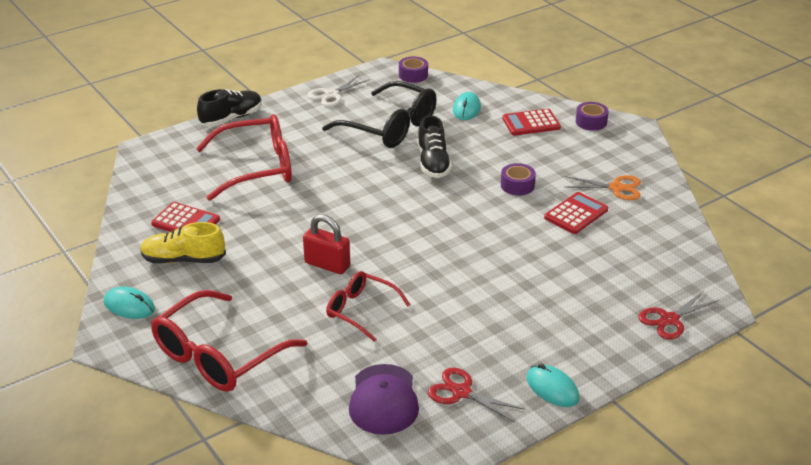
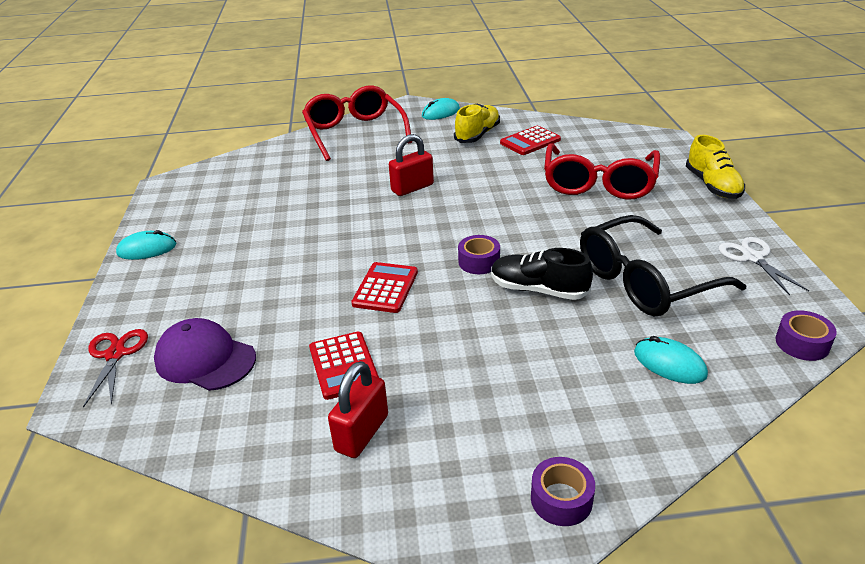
camera: 120 degrees right, 0 degrees up
black shoe [197,89,262,127] -> yellow shoe [686,135,745,199]
red glasses [326,271,410,342] -> none
purple cap [349,364,419,435] -> purple cap moved to [154,318,256,391]
red scissors [428,368,525,423] -> none
purple tape [501,163,536,196] -> purple tape moved to [458,235,500,274]
red calculator [502,109,561,136] -> red calculator moved to [351,262,418,313]
orange scissors [564,175,641,200] -> red padlock [328,361,388,458]

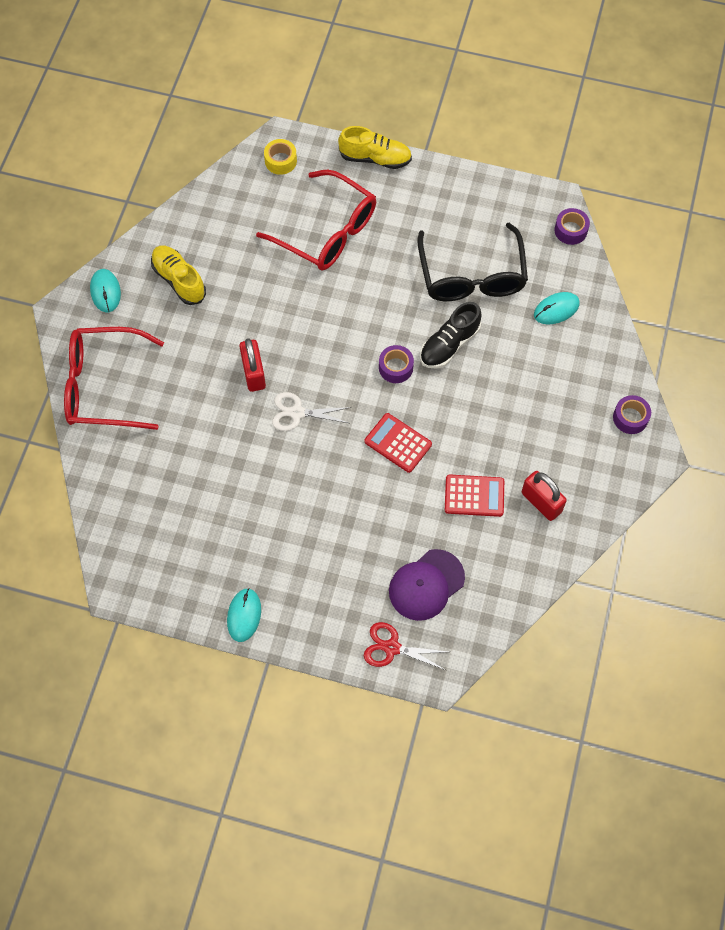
camera: 70 degrees left, 30 degrees up
red calculator [500,126,561,155] -> none
white scissors [719,237,809,295] -> white scissors moved to [272,392,351,431]
none -> yellow tape [264,139,297,175]

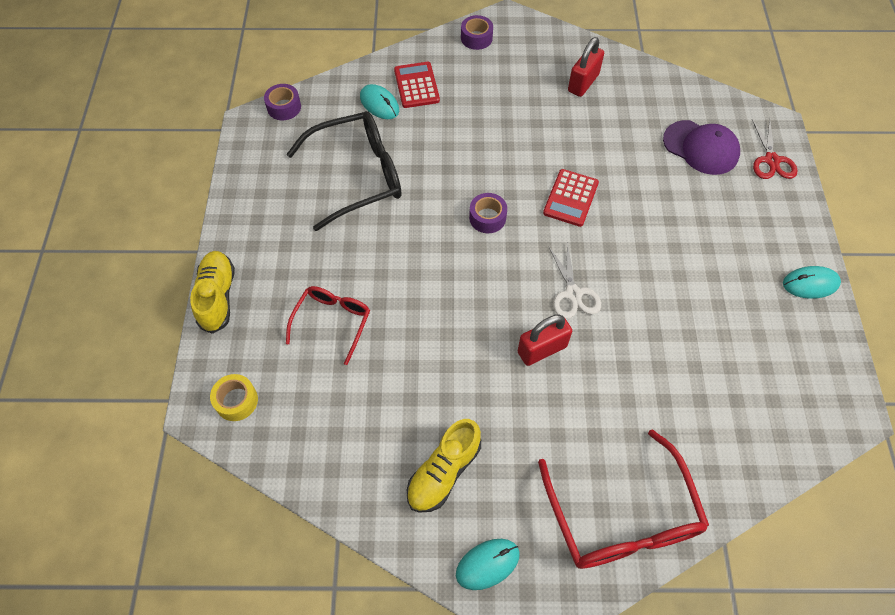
camera: 105 degrees left, 5 degrees down
red glasses [256,170,376,271] -> red glasses [286,286,370,365], size x0.59
black shoe [420,302,482,368] -> none
red calculator [445,474,504,517] -> red calculator moved to [394,62,440,108]

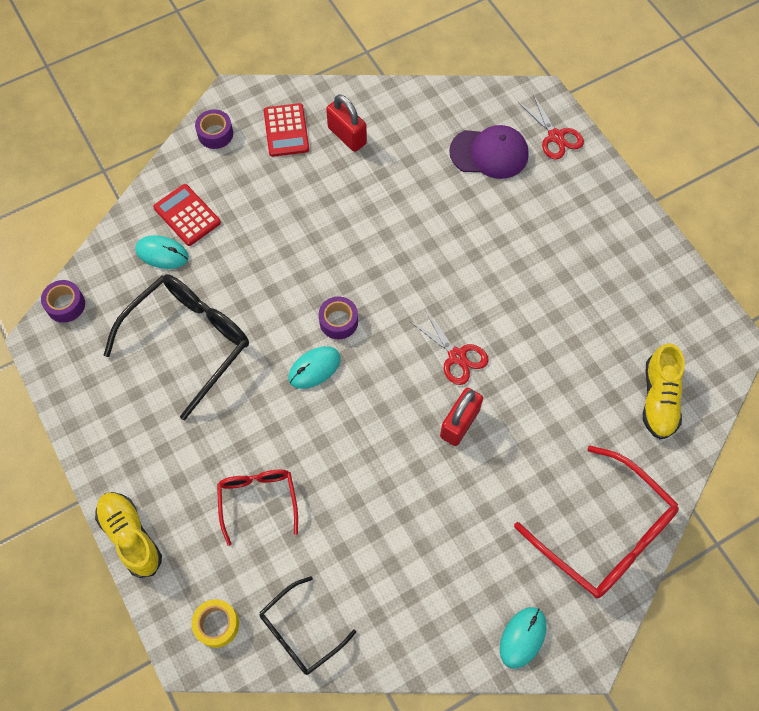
camera: 30 degrees left, 5 degrees up
yellow shoe [407,419,481,513] -> yellow shoe moved to [643,343,685,439]
red calculator [543,169,599,227] -> red calculator moved to [264,103,309,157]
white scissors [548,242,601,319] -> red scissors [409,309,489,385]
red padlock [568,37,604,97] -> red padlock turned 45 degrees counterclockwise [326,94,367,152]
turquoise mouse [783,266,841,299] -> turquoise mouse moved to [288,346,341,389]
none -> black glasses [259,576,356,675]

